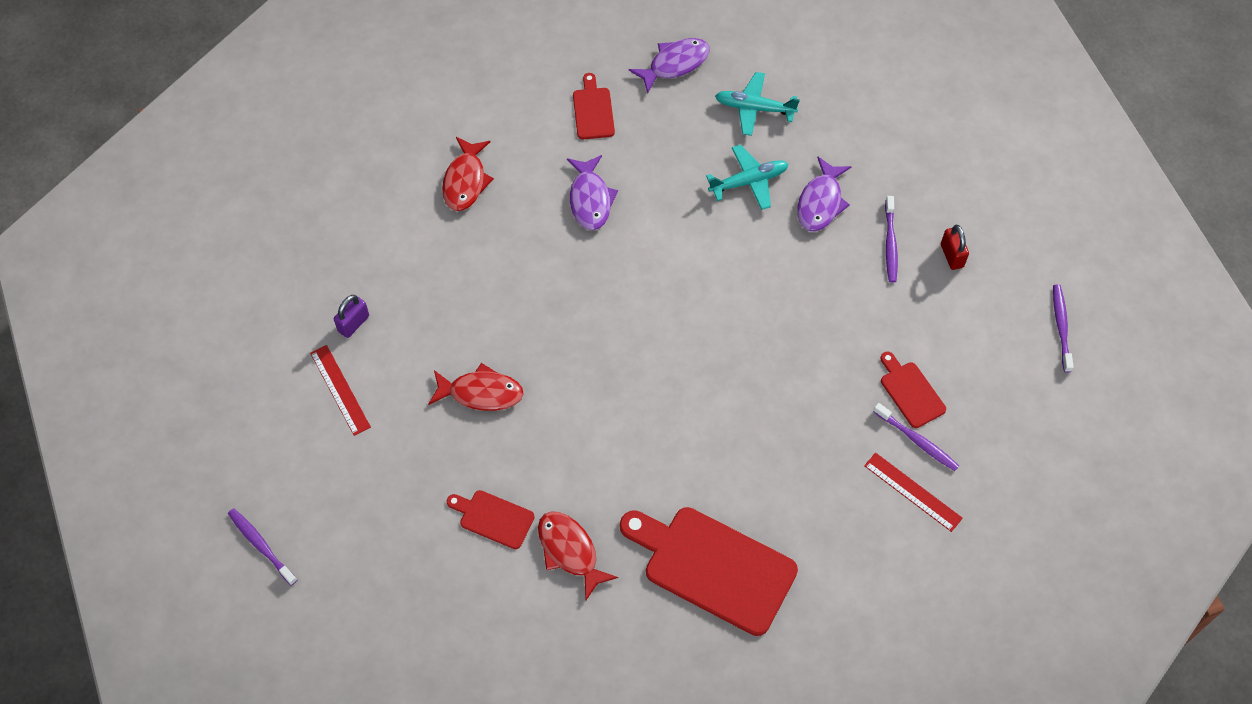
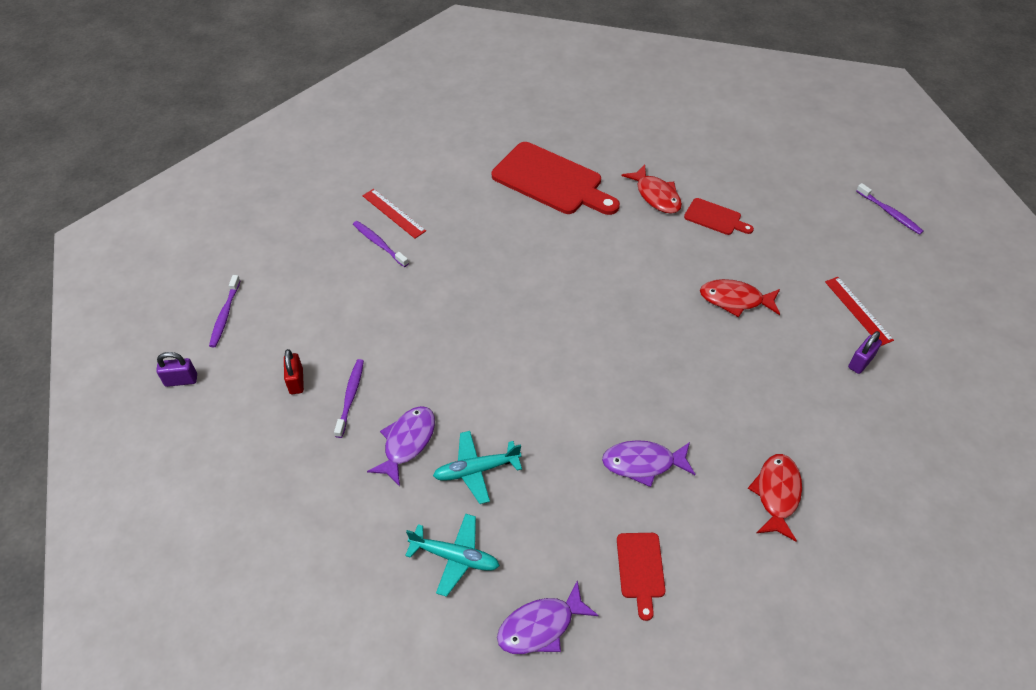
camera: 175 degrees left, 10 degrees down
purple fish [567,155,618,230] -> purple fish turned 90 degrees counterclockwise [602,440,696,487]
red cutting board [880,352,946,428] -> none
none -> purple padlock [156,352,197,387]

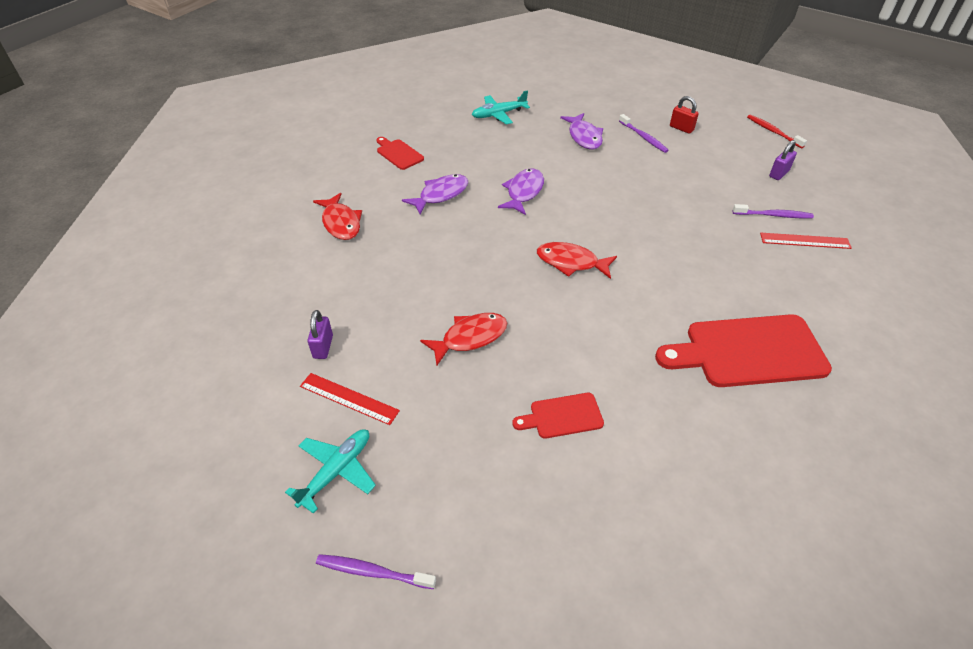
camera: 140 degrees right, 5 degrees down
purple padlock [156,352,197,387] -> purple padlock moved to [769,140,797,180]
purple toothbrush [209,275,241,347] -> red toothbrush [747,115,807,148]
turquoise plane [433,431,522,504] -> turquoise plane moved to [285,429,376,514]
purple fish [497,580,599,654] -> purple fish moved to [498,168,544,215]
red fish [621,164,682,214] -> red fish moved to [537,242,617,279]

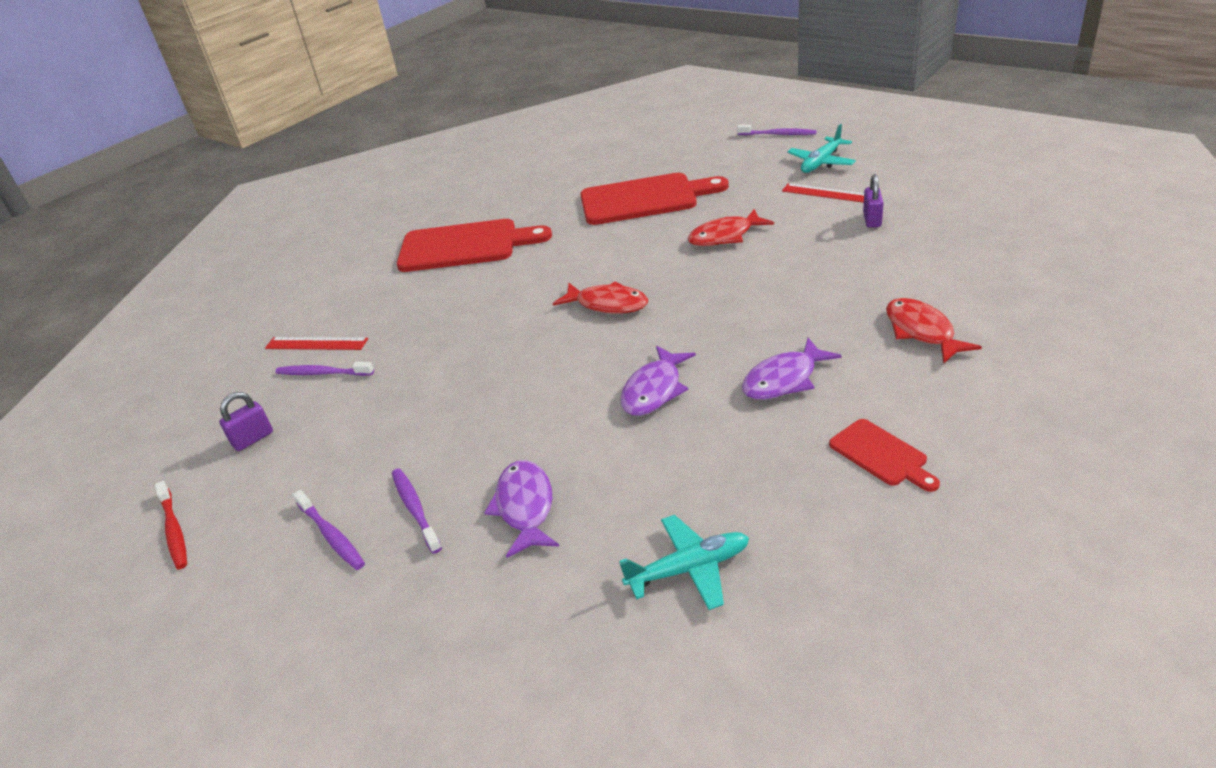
camera: 170 degrees left, 10 degrees down
red cutting board [513,393,604,439] -> red cutting board [581,173,729,225], size x2.01
red padlock [670,96,699,134] -> purple toothbrush [293,490,365,570]

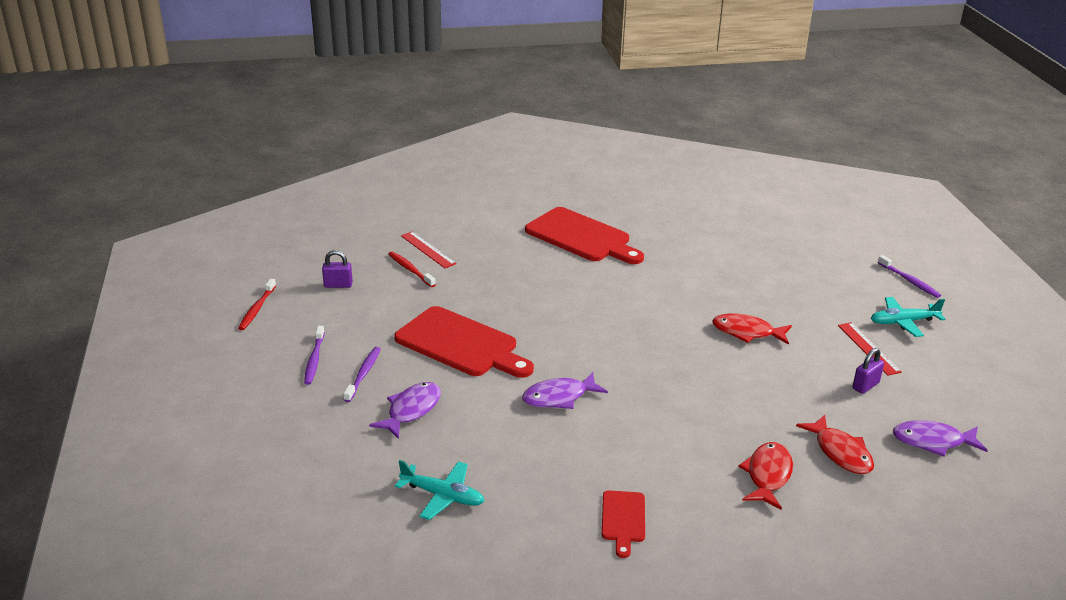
camera: 35 degrees right, 5 degrees down
purple toothbrush [275,362,374,376] -> red toothbrush [388,251,436,287]
red fish [553,282,648,314] -> red fish moved to [796,415,874,474]
red cutting board [581,173,729,225] -> red cutting board moved to [394,306,534,378]
purple fish [742,338,842,400] -> purple fish moved to [893,420,988,457]

